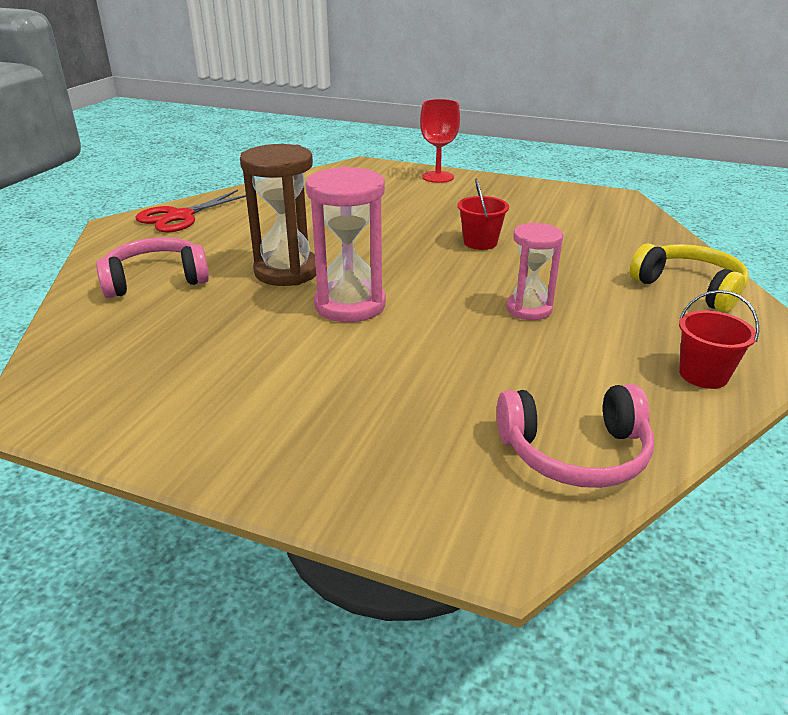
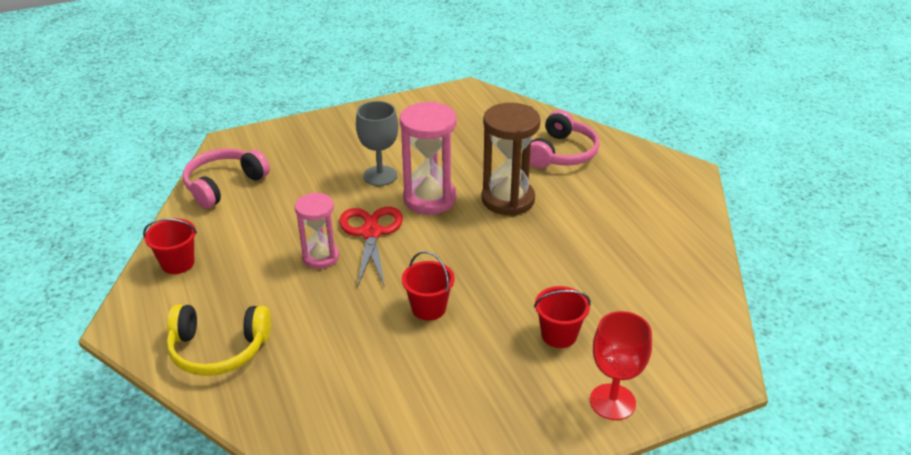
camera: 135 degrees right, 5 degrees up
red scissors [135,190,246,233] -> red scissors moved to [339,207,403,288]
none -> grey goblet [356,101,398,186]
none -> red bucket [534,286,591,348]

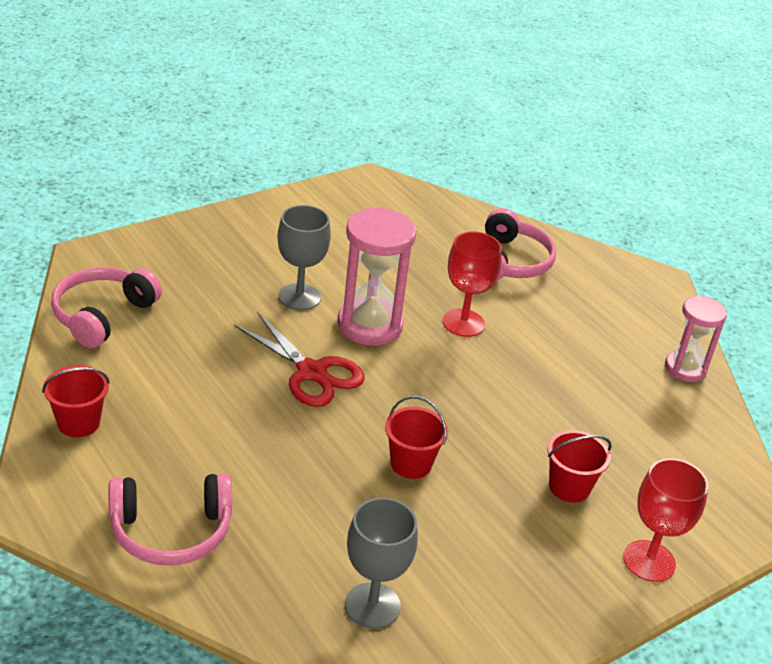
camera: 15 degrees left, 0 degrees up
yellow headphones [166,304,271,376] -> pink headphones [108,473,232,566]
pink hourglass [295,192,339,269] -> pink hourglass moved to [665,295,727,382]
red scissors [339,207,403,288] -> red scissors turned 150 degrees clockwise [234,312,365,407]
brown hourglass [482,103,541,216] -> red goblet [443,232,502,337]
none -> grey goblet [345,498,418,629]

